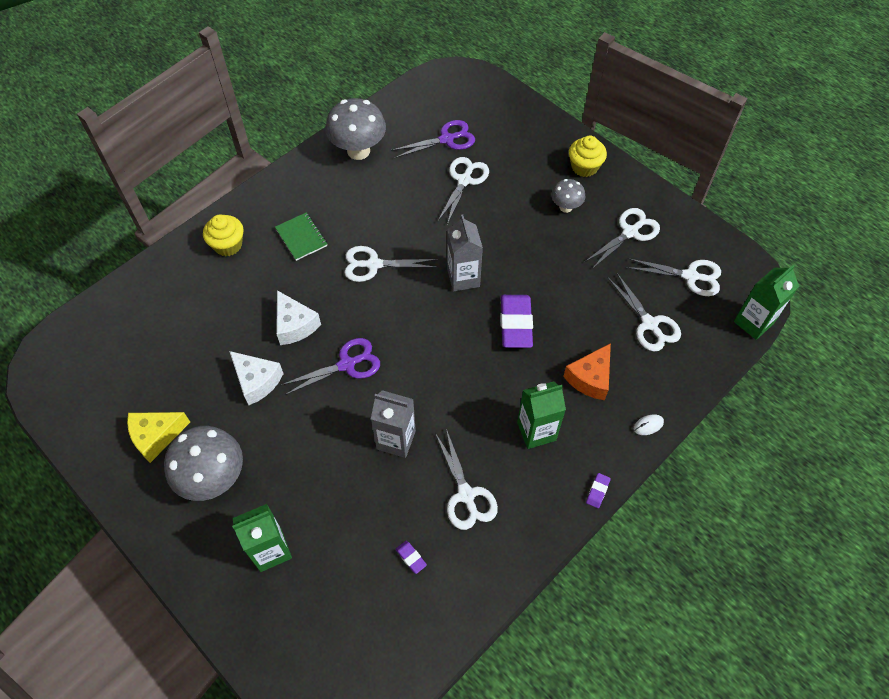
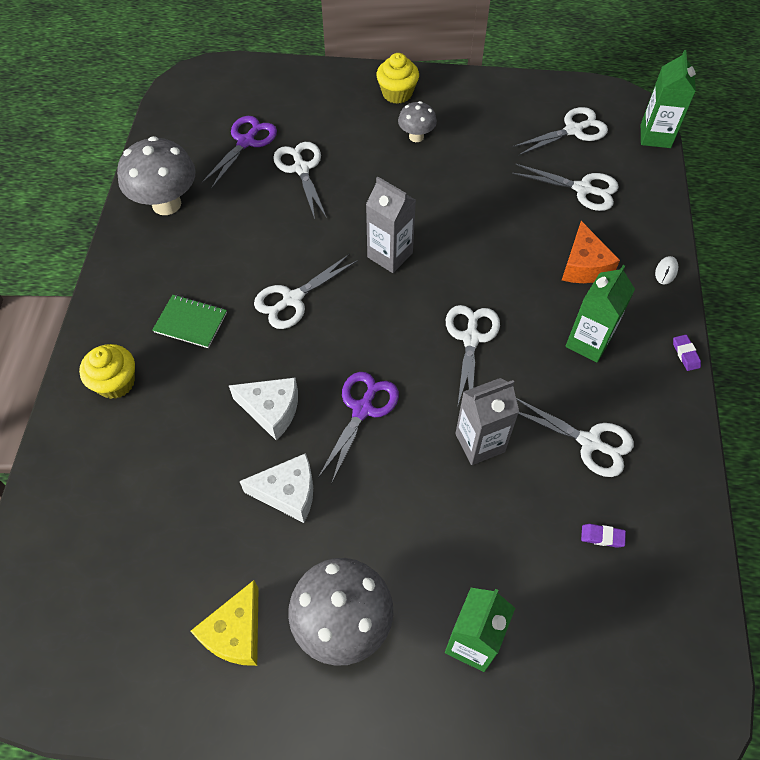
camera: 40 degrees left, 0 degrees up
purple eraser [500,295,533,348] -> none
white scissors [585,208,660,269] -> white scissors moved to [446,305,500,408]

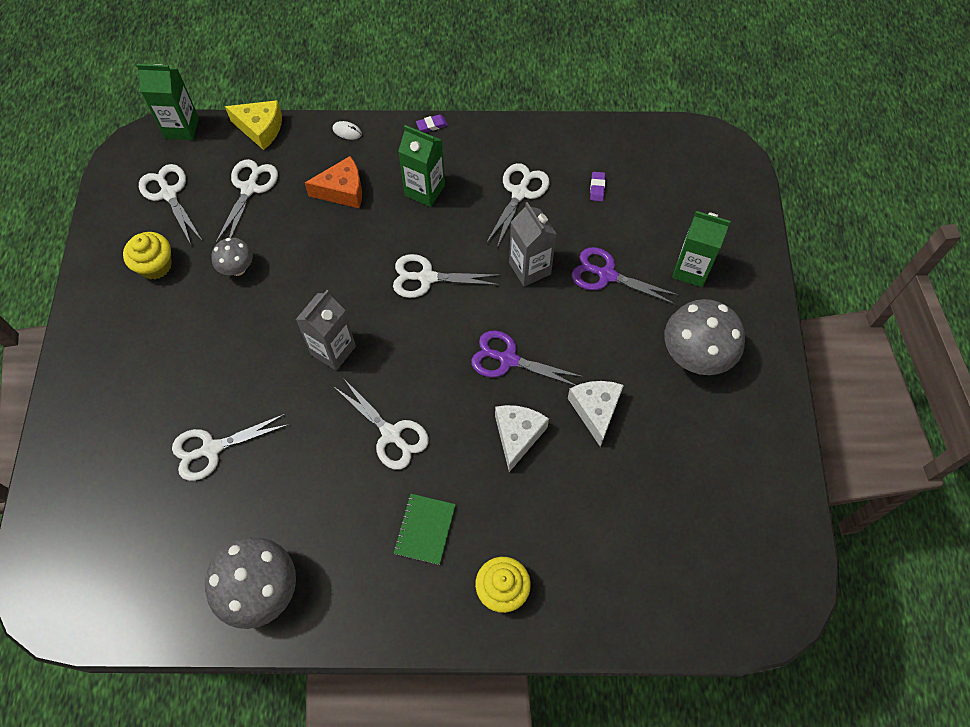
camera: 95 degrees left, 5 degrees up
yellow cheese [191,580,259,666] -> yellow cheese moved to [225,100,282,150]
purple scissors [201,116,277,189] -> purple scissors moved to [572,247,678,304]
yellow cupcake [376,53,419,104] -> yellow cupcake moved to [123,232,172,279]
grey mushroom [398,101,437,142] -> grey mushroom moved to [212,238,253,276]

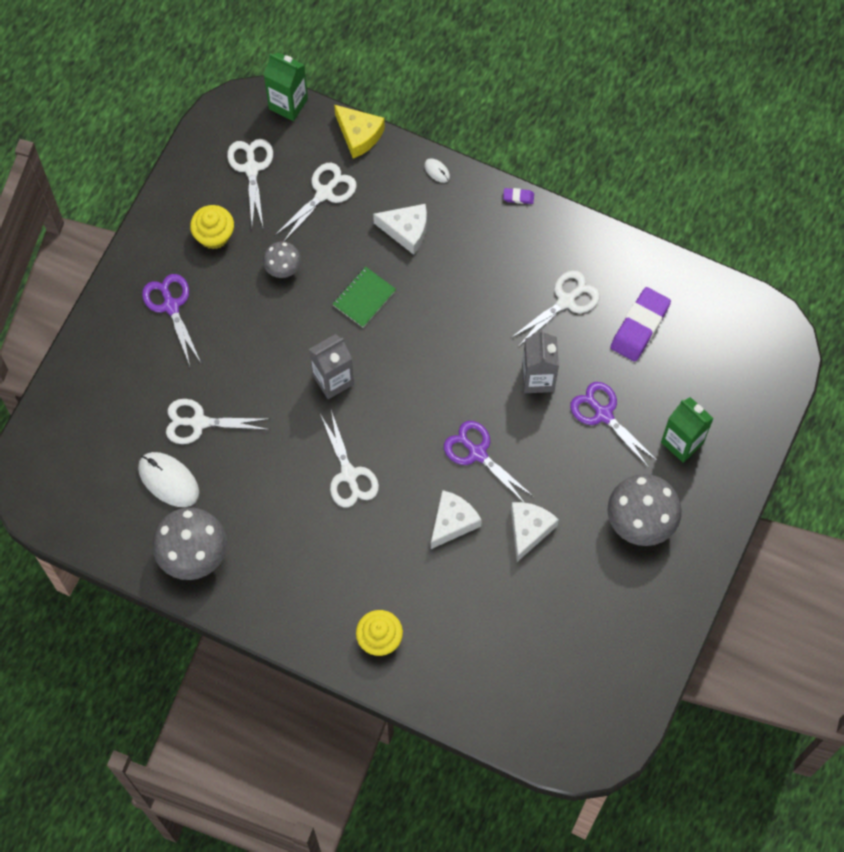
camera: 25 degrees right, 5 degrees up
orange cheese [305,156,362,208] -> white cheese [373,204,427,255]
white scissors [393,254,500,298] -> none
green notebook [394,494,456,565] -> green notebook moved to [333,266,396,328]
green carton [398,125,445,207] -> none
purple eraser [590,172,605,201] -> purple eraser [611,287,671,362], size x2.31
none -> white mouse [138,452,199,507]
none -> purple scissors [142,274,201,366]

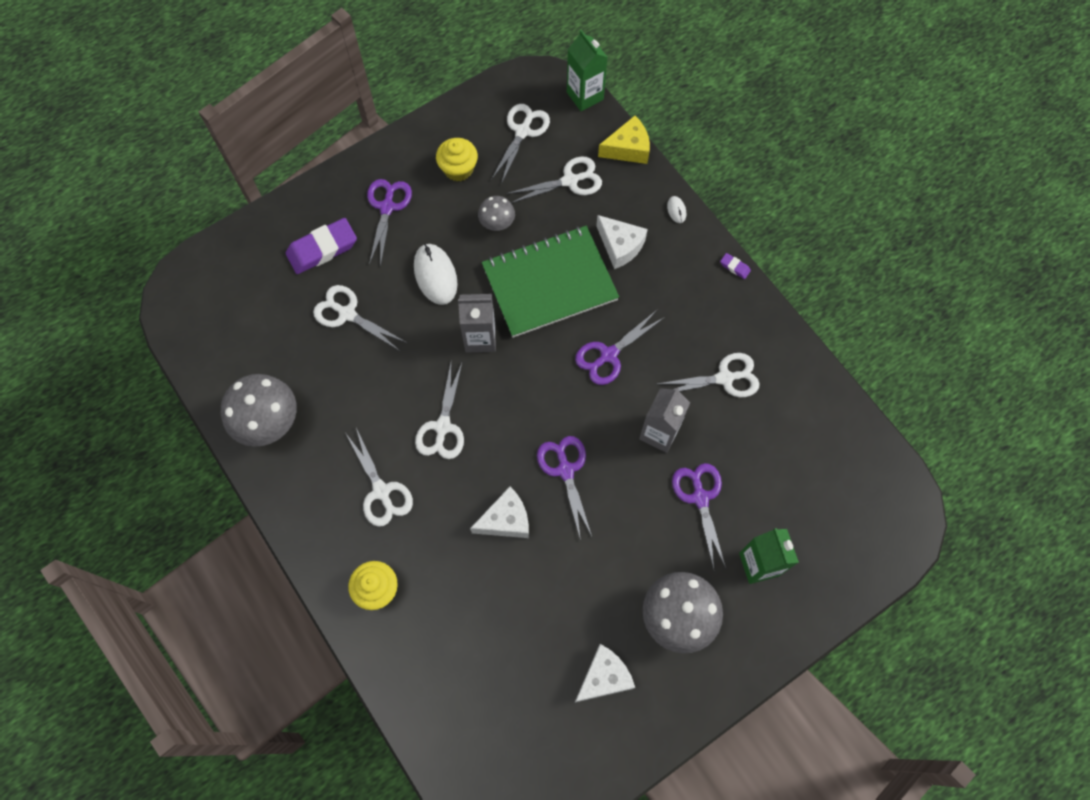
camera: 30 degrees right, 0 degrees up
white mouse [138,452,199,507] -> white mouse moved to [414,244,458,305]
green notebook [333,266,396,328] -> green notebook [482,226,619,338], size x2.22
yellow cheese [334,105,385,159] -> yellow cheese turned 90 degrees counterclockwise [598,116,650,164]
white cheese [511,502,559,562] -> white cheese moved to [574,644,635,703]
purple eraser [611,287,671,362] -> purple eraser moved to [286,218,357,274]
none -> white scissors [346,428,413,527]
none -> purple scissors [575,310,665,385]

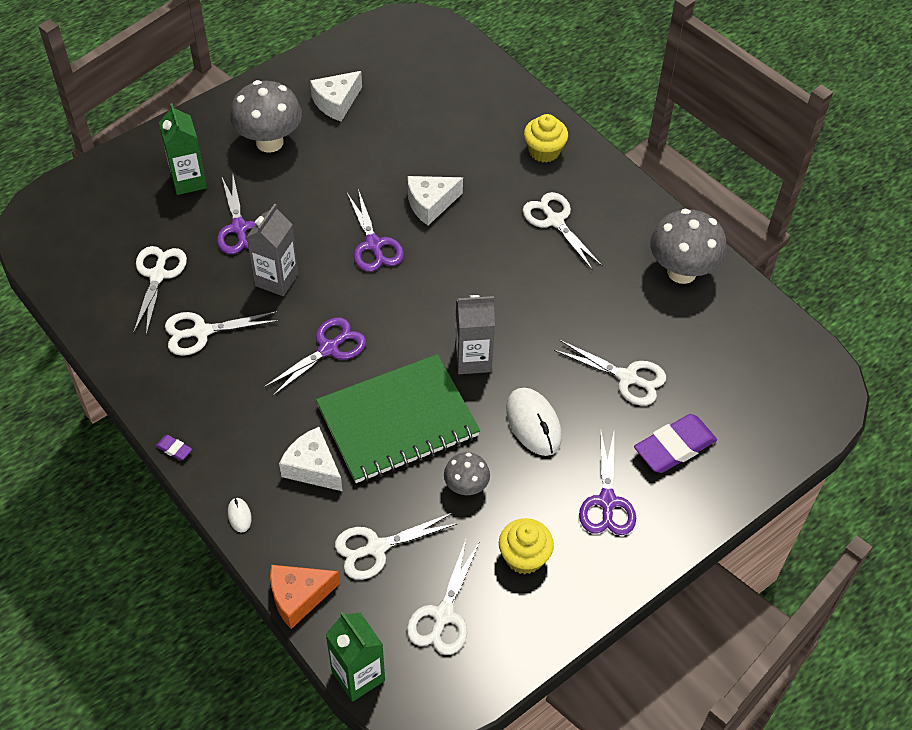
camera: 175 degrees right, 15 degrees down
white scissors [415,361,464,459] -> white scissors moved to [133,246,187,336]
yellow cheese [598,116,650,164] -> orange cheese [270,565,340,629]

